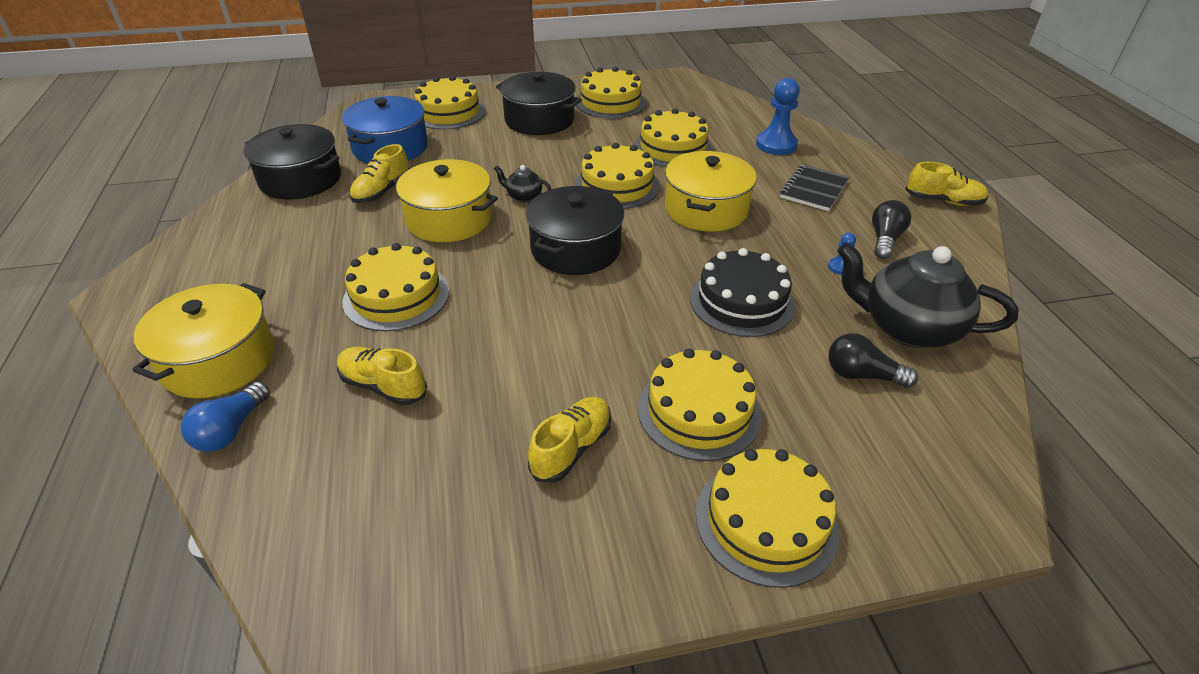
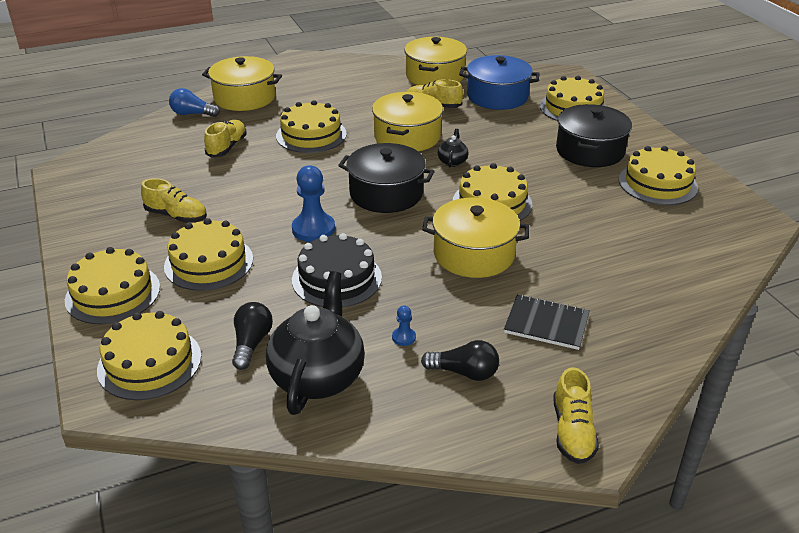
camera: 80 degrees right, 5 degrees down
black pot [244,124,341,199] -> yellow pot [404,37,467,85]
yellow cake [634,108,713,167] -> yellow cake moved to [97,311,201,400]
blue pawn [756,78,800,155] -> blue pawn moved to [292,165,335,242]

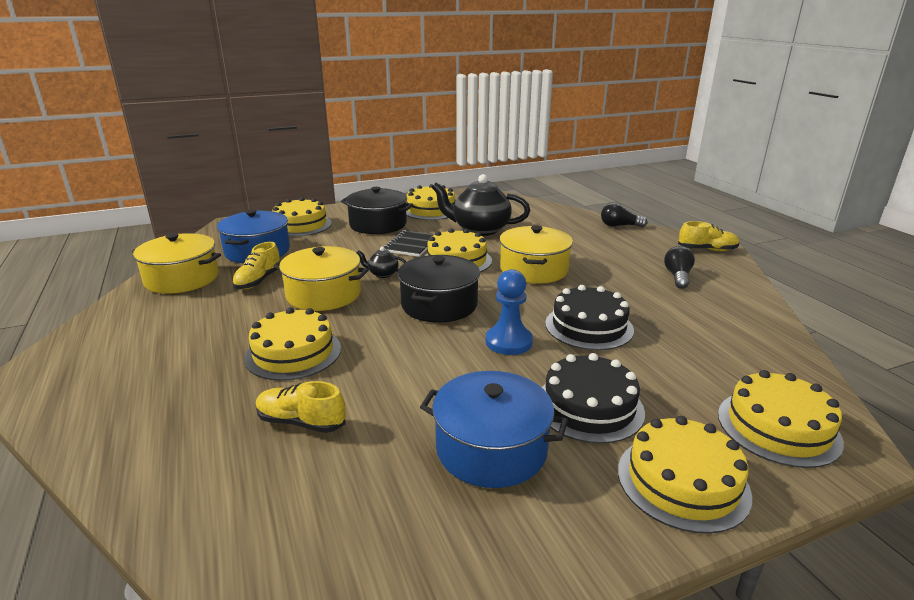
camera: 90 degrees left, 10 degrees down
yellow shoe [141,178,207,223] -> blue pot [420,371,568,488]
yellow cake [164,218,253,291] -> black cake [542,353,645,444]
blue light bulb [169,88,220,117] -> none
yellow pot [202,56,282,111] -> none
black light bulb [232,302,273,370] -> black light bulb moved to [601,203,648,227]
black teapot [266,271,365,415] -> black teapot moved to [432,174,530,236]
blue pawn [392,306,416,346] -> none
black notebook [504,295,590,350] -> black notebook moved to [384,230,435,257]

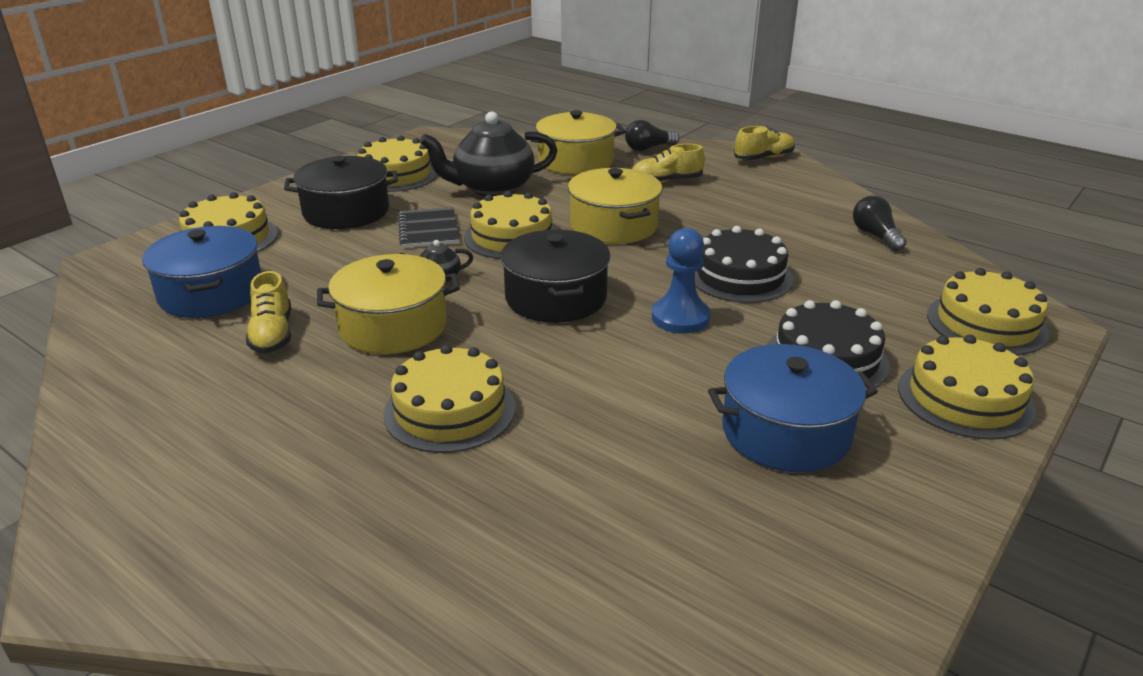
camera: 30 degrees left, 5 degrees up
yellow pot [132,233,221,294] -> yellow pot moved to [528,110,626,175]
yellow shoe [256,381,346,433] -> yellow shoe moved to [633,144,705,183]
black light bulb [664,246,695,289] -> black light bulb moved to [853,196,907,251]

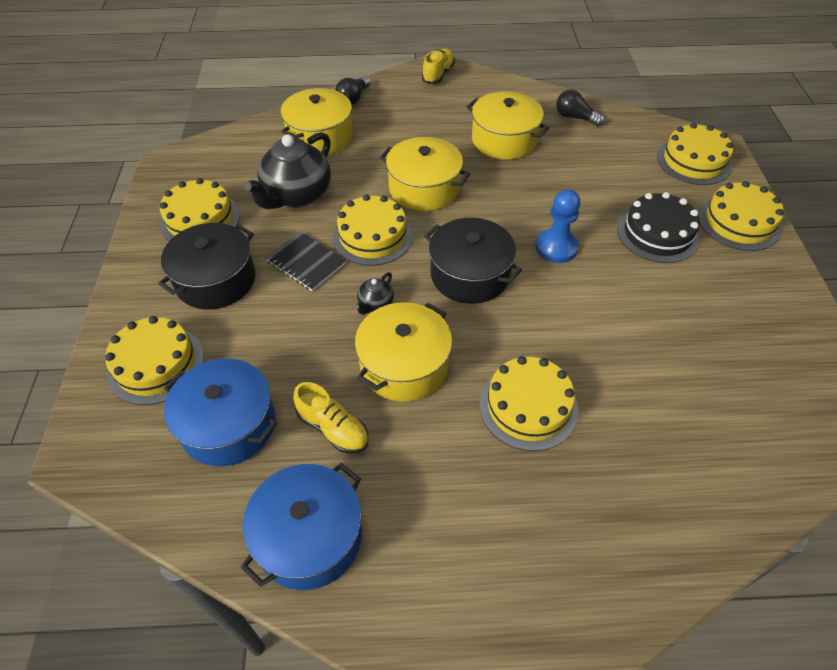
camera: 40 degrees left, 20 degrees up
yellow shoe [633,144,705,183] -> none
black cake [695,226,793,303] -> none
blue pot [708,344,878,472] -> blue pot moved to [240,463,362,590]
none -> yellow pot [467,91,549,159]

